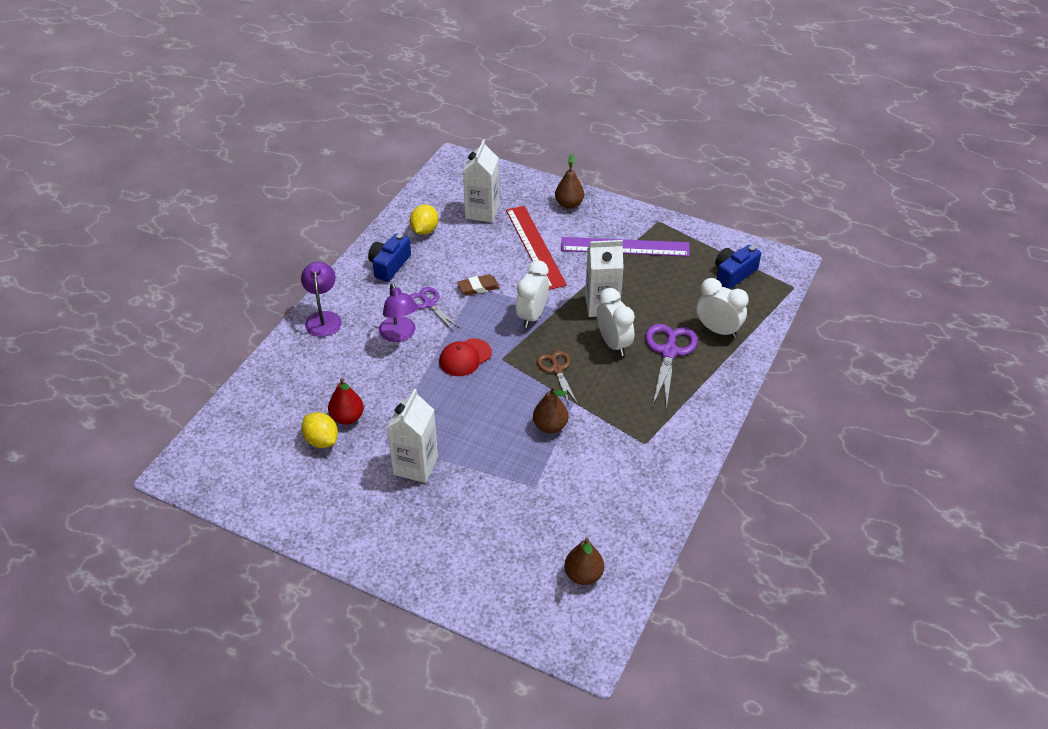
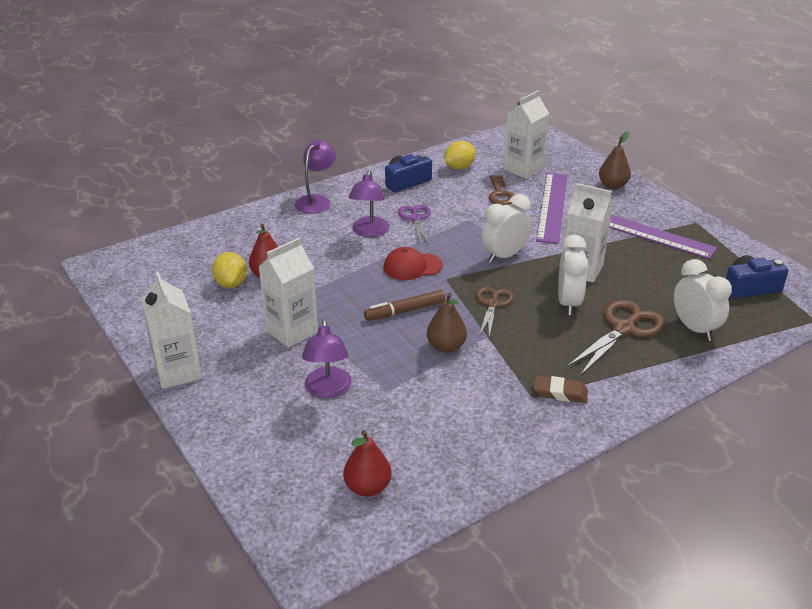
camera: 30 degrees right, 10 degrees down
brown eraser [457,274,500,296] -> brown eraser moved to [534,375,588,403]
red ruler [506,206,567,290] -> purple ruler [536,173,567,244]
brown pear [564,538,604,585] -> red pear [343,430,392,497]
purple scissors [645,324,698,410] -> brown scissors [567,300,665,376]
none -> white carton [141,272,202,389]
none -> purple lamp [302,319,352,398]
none -> brown marker [364,290,446,321]
none -> brown key [488,175,514,205]

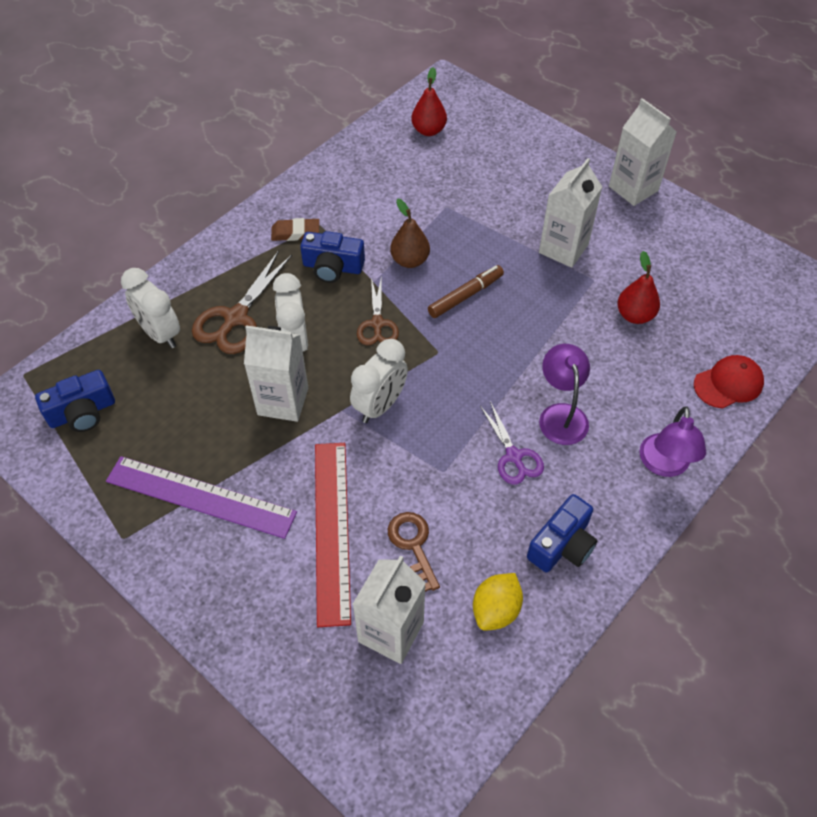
camera: 165 degrees right, 20 degrees up
yellow lemon [212,252,247,288] -> none
purple lamp [302,319,352,398] -> none
red cap [384,247,443,280] -> red cap moved to [694,355,764,409]
purple ruler [536,173,567,244] -> red ruler [315,443,351,627]
brown pear [599,131,631,189] -> none
none -> blue camera [300,231,365,283]

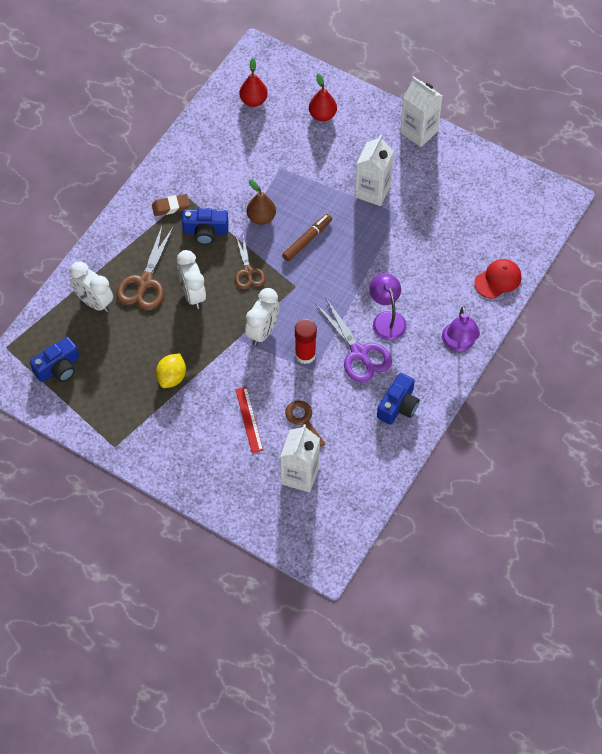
camera: 10 degrees left, 5 degrees up
purple ruler [106,456,297,539] -> none
white carton [244,325,308,422] -> none
red ruler [315,443,351,627] -> red ruler [235,387,263,453], size x0.56
yellow lemon [473,573,523,631] -> yellow lemon moved to [156,353,186,388]
purple scissors [480,401,544,485] -> purple scissors [316,298,392,383], size x1.56
red pear [617,251,660,324] -> red pear moved to [309,73,337,121]
none -> red glue stick [295,319,317,364]

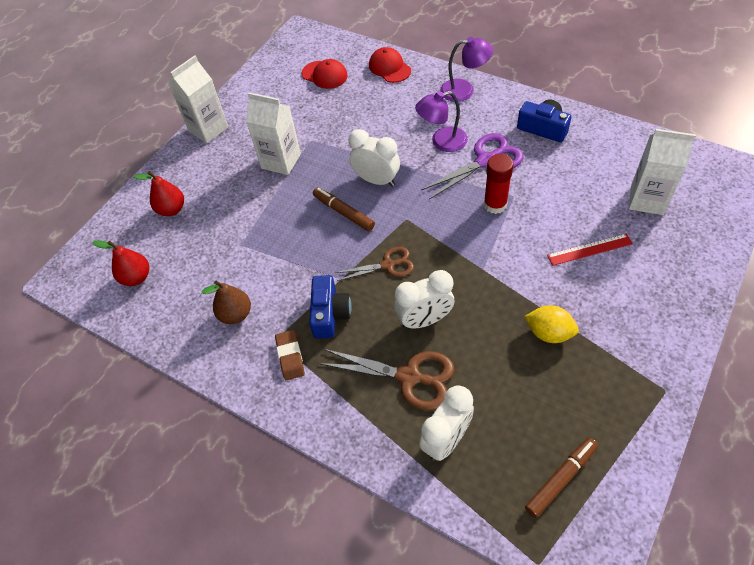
camera: 85 degrees left, 5 degrees down
blue camera [30,337,79,382] -> brown marker [525,437,598,518]
white clock [245,288,279,346] -> white clock moved to [349,129,400,187]
brown pear [247,179,276,225] -> brown pear moved to [202,281,251,324]
brown key [285,400,325,447] -> none
none -> red cap [302,59,348,89]

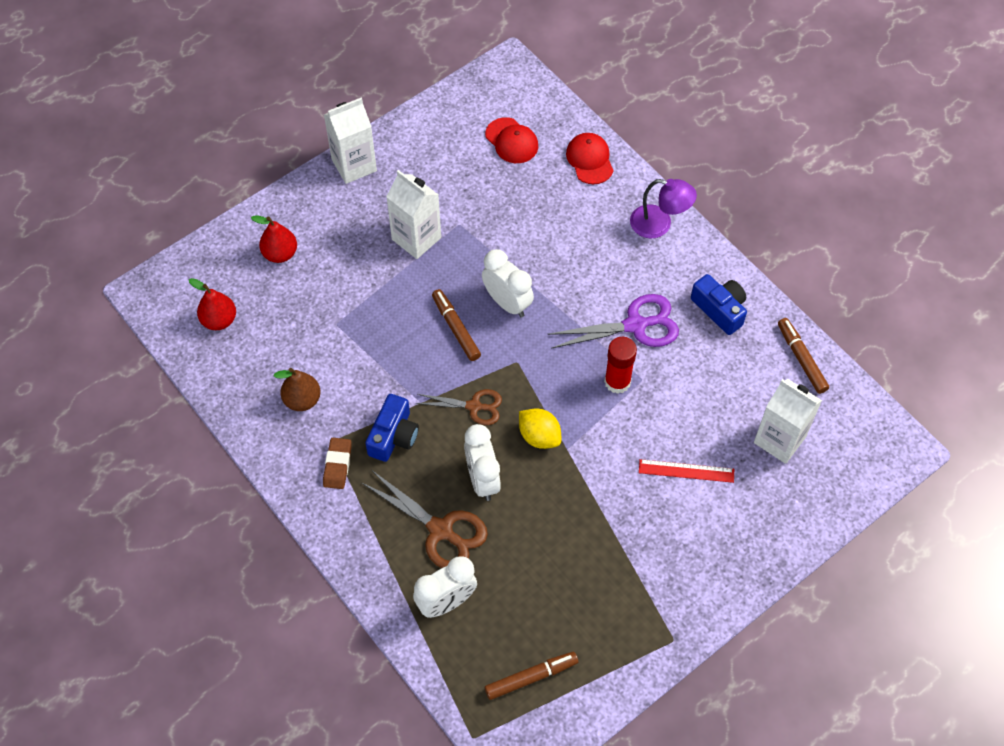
camera: 15 degrees right, 5 degrees up
white clock [395,270,454,329] -> white clock turned 75 degrees clockwise [464,424,501,501]
purple lamp [415,91,468,152] -> none
yellow lemon [524,305,579,343] -> yellow lemon moved to [519,408,561,449]
none -> brown marker [778,318,829,394]

